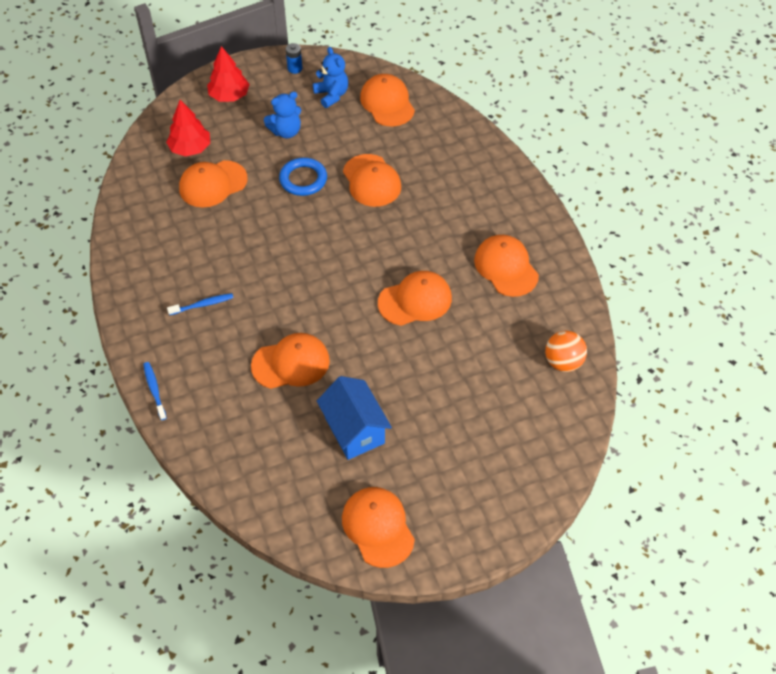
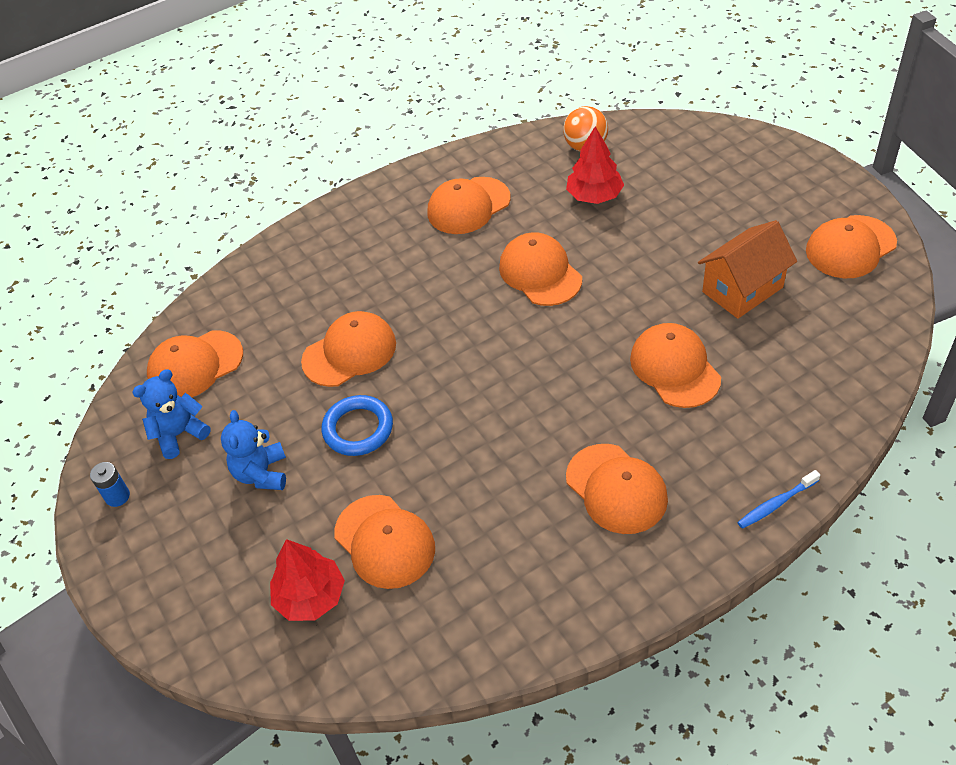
camera: 95 degrees left, 5 degrees down
blue toothbrush [167,293,234,315] -> orange cap [566,444,668,534]
red tree [207,46,250,102] -> red tree moved to [566,126,624,204]
blue teddy bear [264,92,301,138] -> blue teddy bear turned 150 degrees counterclockwise [221,410,286,490]
blue house [317,376,392,460] -> orange house [698,220,797,319]

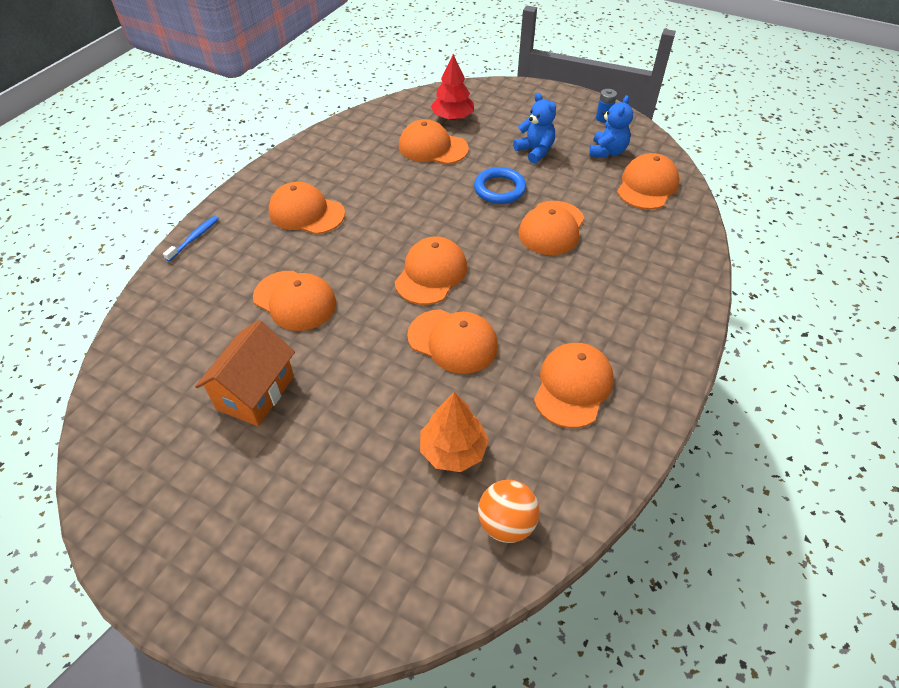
camera: 145 degrees right, 0 degrees up
red tree [566,126,624,204] -> orange tree [420,392,489,472]
orange cap [806,215,897,278] -> orange cap moved to [394,236,467,305]

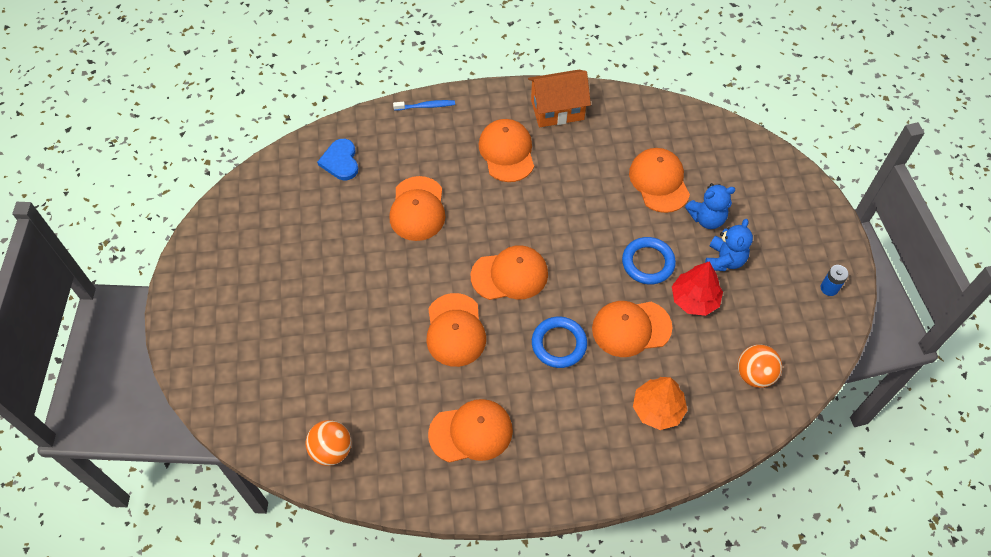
camera: 55 degrees right, 10 degrees up
orange house [195,320,295,426] -> orange house moved to [528,70,591,127]
orange tree [420,392,489,472] -> orange tree moved to [633,377,687,430]
red tree [431,54,474,120] -> red tree moved to [672,261,723,316]
blue teddy bear [589,95,633,158] -> blue teddy bear moved to [685,183,736,229]
orange cap [617,153,680,209] -> orange ball [738,344,782,388]
none -> blue heart [317,139,358,180]
none -> blue ring [532,317,587,368]

